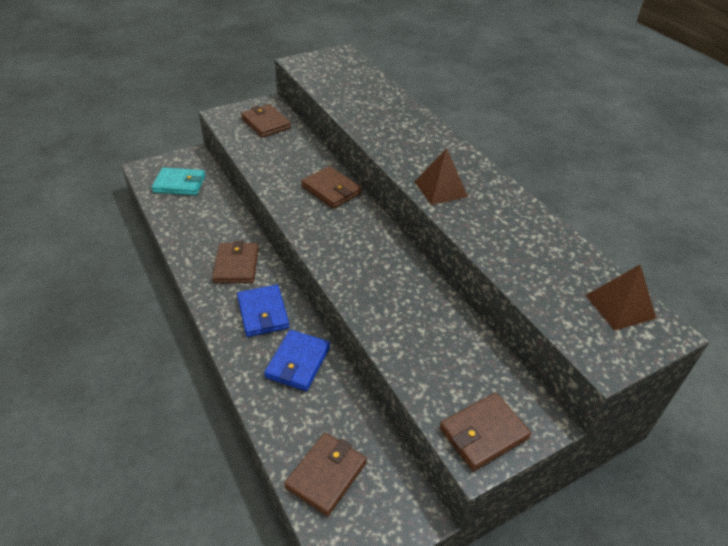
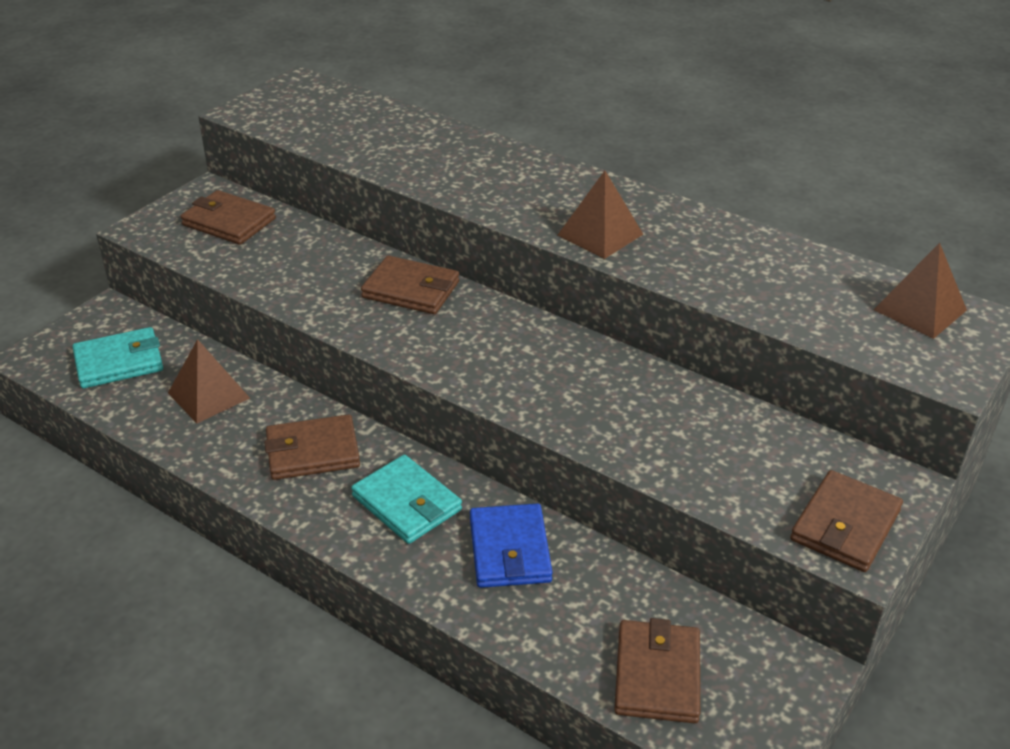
camera: 25 degrees left, 5 degrees down
brown wallet [212,241,259,283] -> brown wallet turned 75 degrees counterclockwise [264,414,360,480]
blue wallet [237,285,289,337] -> turquoise wallet [351,455,462,544]
none -> brown pyramid [168,339,250,423]

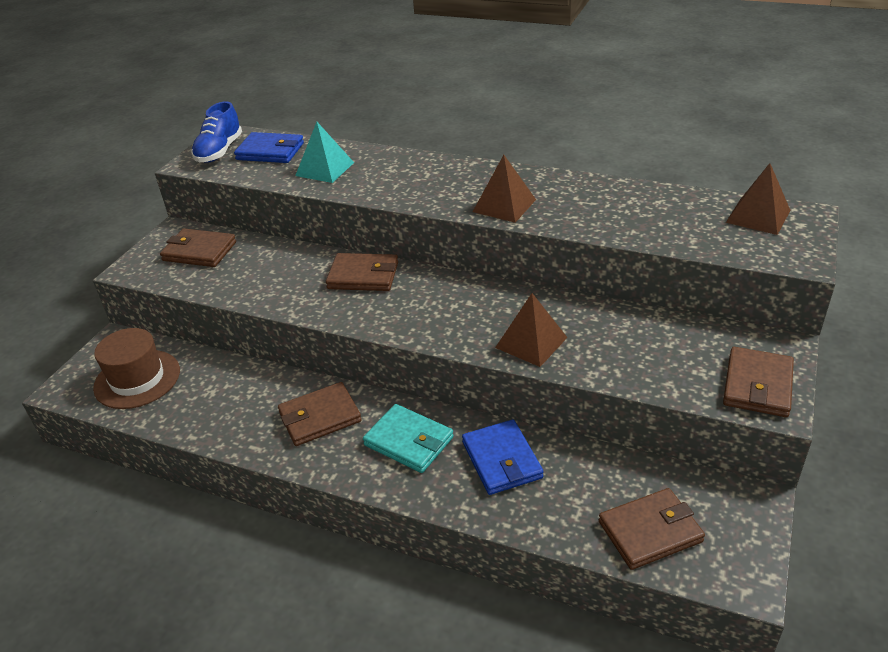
camera: 10 degrees left, 0 degrees up
turquoise wallet [72,327,163,388] -> brown hat [93,328,180,409]
brown pyramid [168,339,250,423] -> brown pyramid moved to [495,293,568,367]
brown wallet [614,618,700,723] -> brown wallet turned 75 degrees clockwise [599,488,705,570]
none -> blue shoe [191,101,242,163]
none -> blue wallet [234,132,304,163]
none -> turquoise pyramid [295,122,354,183]

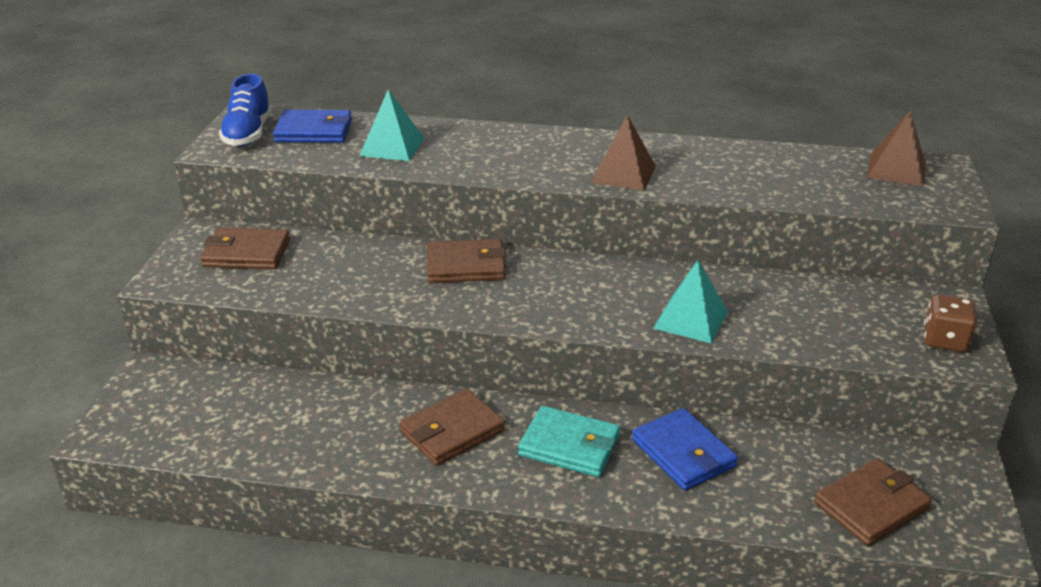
camera: 15 degrees left, 5 degrees down
brown hat [93,328,180,409] -> none
brown pyramid [495,293,568,367] -> turquoise pyramid [653,260,728,344]
brown wallet [723,347,794,417] -> brown dice [924,294,977,352]

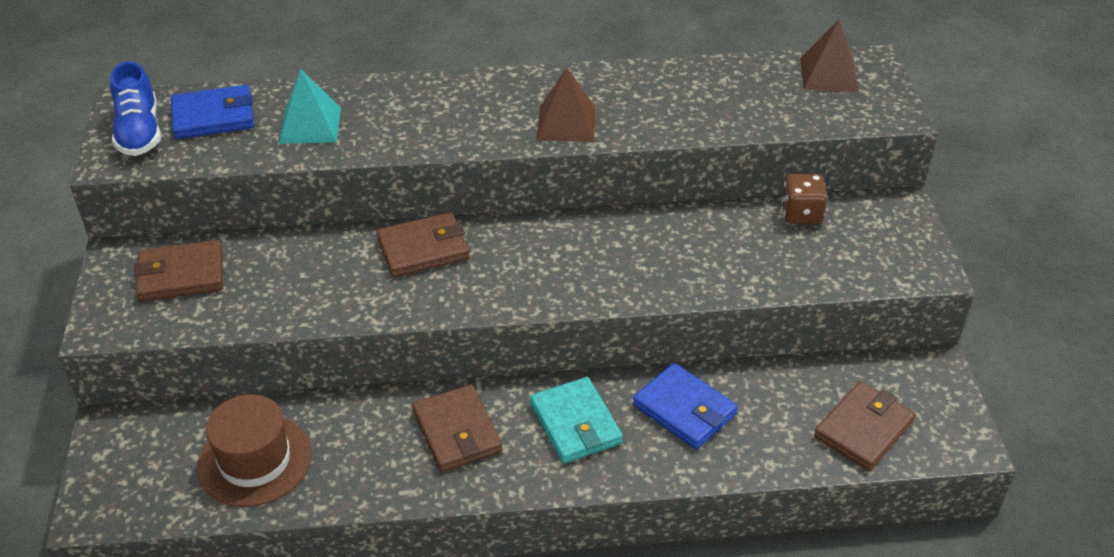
camera: 15 degrees left, 10 degrees up
brown wallet [400,389,505,466] -> brown wallet turned 60 degrees counterclockwise [412,384,503,472]
turquoise wallet [518,406,620,477] -> turquoise wallet turned 60 degrees clockwise [530,377,623,464]
turquoise pyramid [653,260,728,344] -> none
brown dice [924,294,977,352] -> brown dice moved to [782,174,828,224]
none -> brown hat [197,394,312,507]

